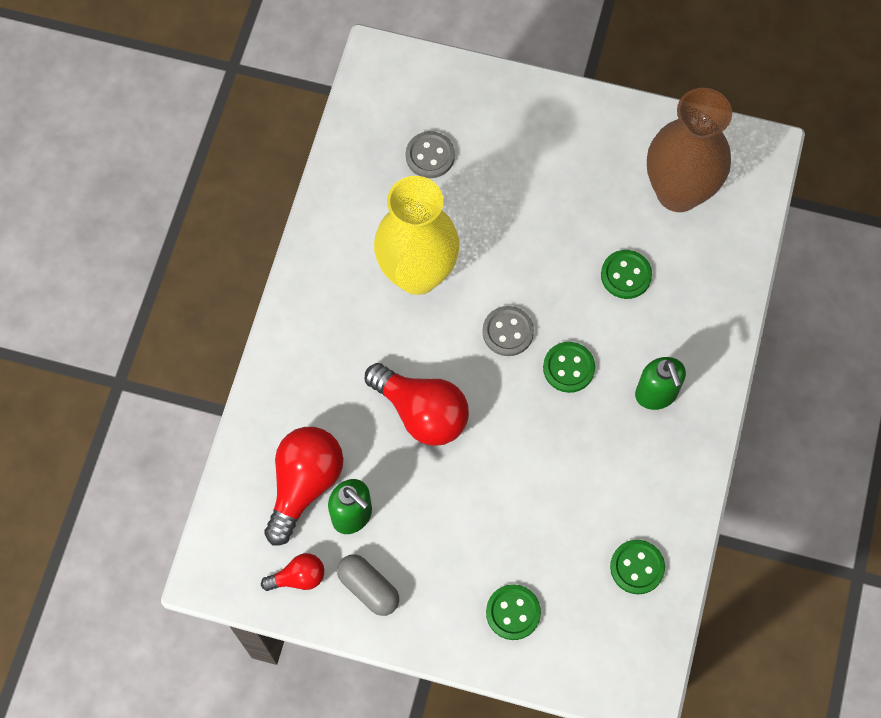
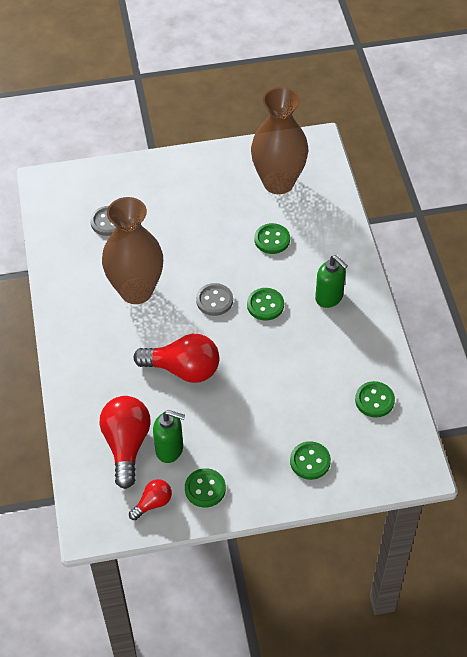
camera: 25 degrees left, 15 degrees down
grey capsule [337,554,399,616] -> green button [185,468,226,508]
yellow vase [374,176,460,295] -> brown vase [102,197,163,304]

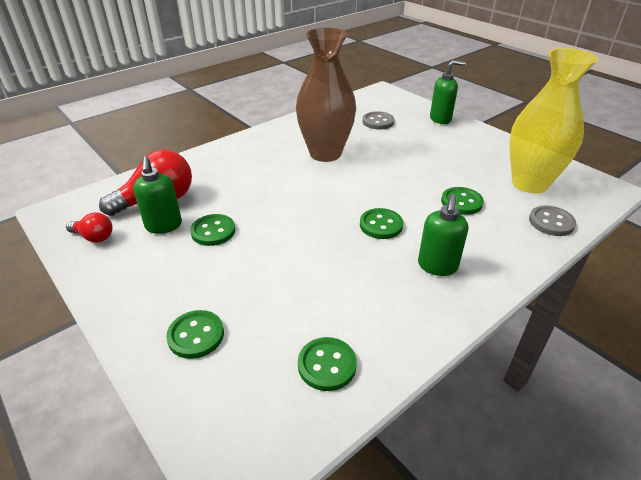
camera: 60 degrees right, 15 degrees down
red light bulb [134,334,219,383] -> none
green button [185,468,226,508] -> green button moved to [190,214,235,246]
grey button [196,283,233,316] -> grey button moved to [529,205,576,236]
brown vase [251,87,309,194] -> yellow vase [509,48,598,193]
none -> green soap dispenser [430,60,466,124]

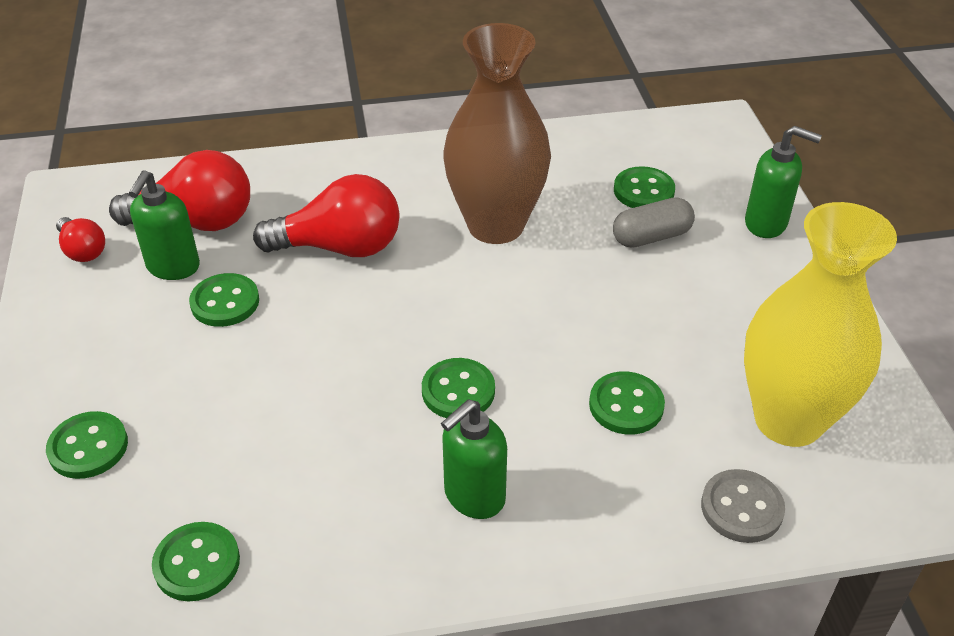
camera: 30 degrees right, 5 degrees up
grey button [363,111,394,130] -> green button [614,166,675,208]
none -> red light bulb [253,174,400,257]
none -> grey capsule [613,197,695,248]

